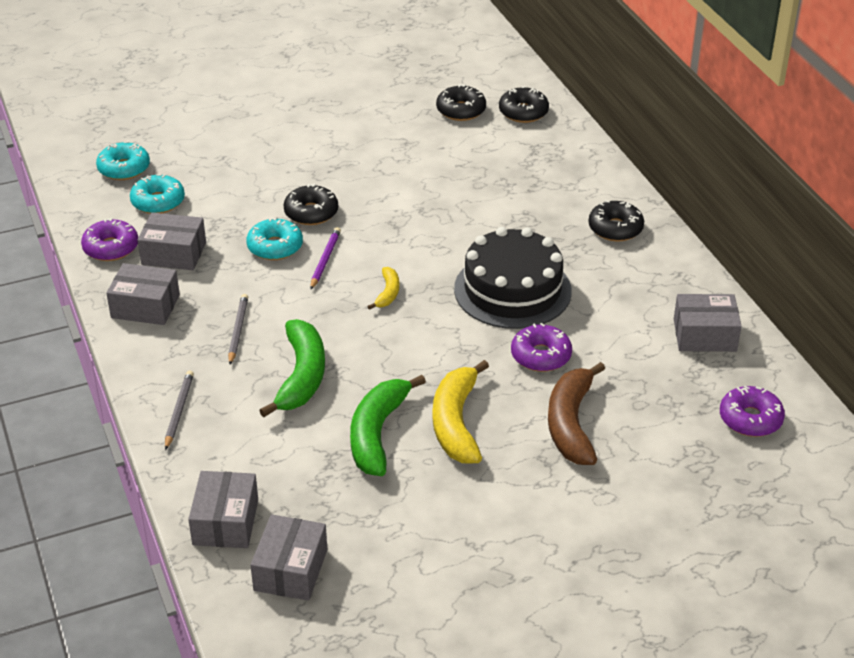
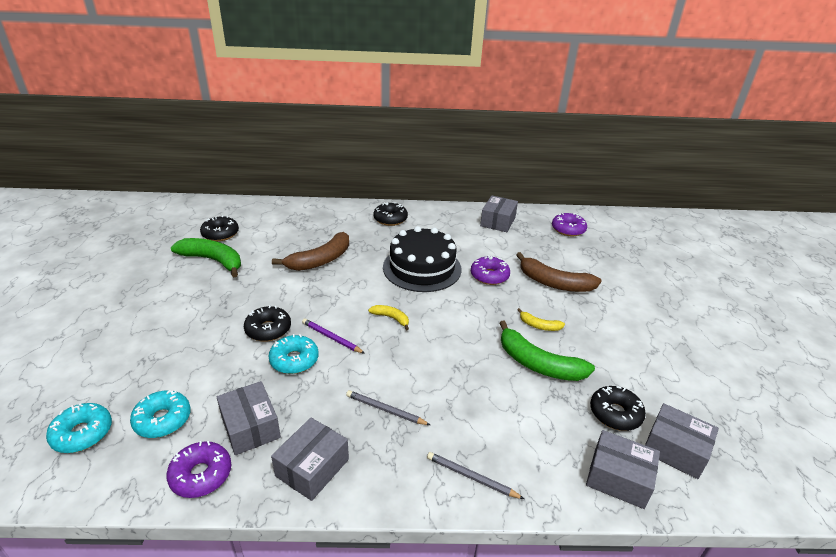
camera: 70 degrees left, 5 degrees down
grey box [137,213,206,270] -> grey box turned 60 degrees counterclockwise [217,381,281,455]
green banana [259,319,325,417] -> green banana moved to [171,238,241,277]
yellow banana [433,360,489,464] -> yellow banana [517,308,565,331], size x0.50
black donut [499,86,549,123] -> black donut moved to [590,386,646,431]
none -> brown banana [272,232,349,271]

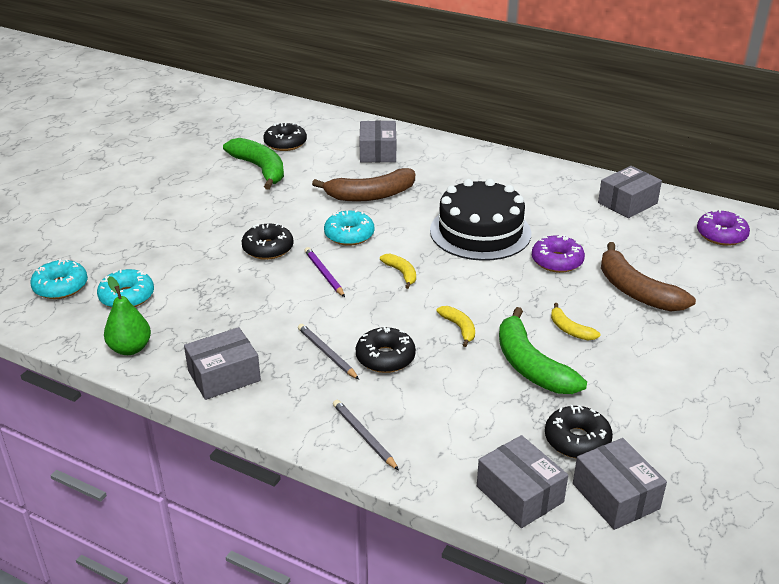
camera: 30 degrees right, 0 degrees up
purple donut [166,441,231,498] -> green pear [104,276,151,355]
grey box [217,381,281,455] -> grey box moved to [359,121,396,162]
turquoise donut [268,334,319,374] -> turquoise donut moved to [324,210,374,246]
black donut [373,202,408,226] -> black donut moved to [356,326,416,373]
none -> yellow banana [436,306,475,347]

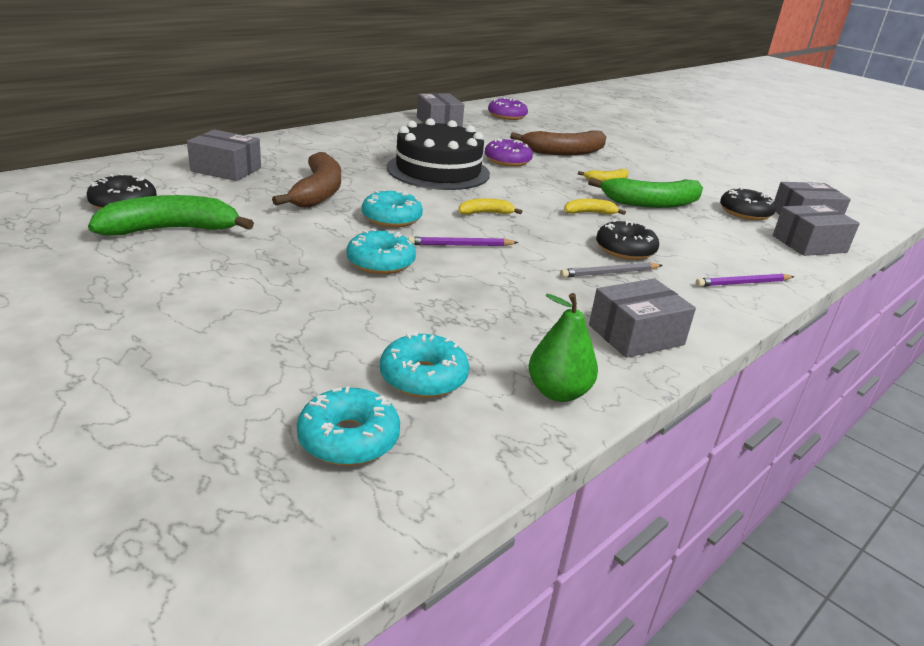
camera: 75 degrees left, 5 degrees down
grey box [184,327,261,400] -> grey box turned 75 degrees clockwise [589,279,696,358]
black donut [242,223,294,260] -> turquoise donut [346,229,416,274]
grey pencil [333,400,399,470] -> purple pencil [696,274,794,287]

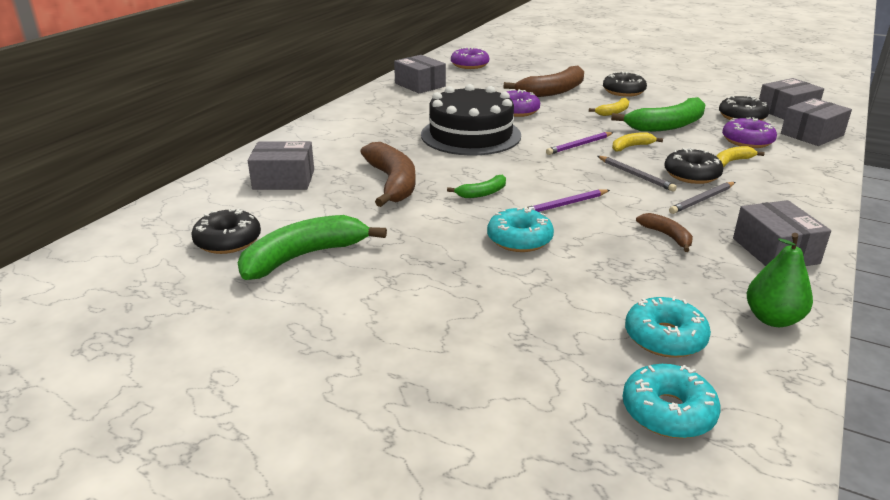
camera: 15 degrees left, 0 degrees up
turquoise donut [362,190,423,227] -> green banana [447,175,506,198]
yellow banana [458,198,522,215] -> yellow banana moved to [717,146,765,167]
grey box [589,279,696,358] -> grey box turned 60 degrees counterclockwise [733,200,831,266]
purple pencil [696,274,794,287] -> purple pencil moved to [546,132,614,155]
none -> grey pencil [598,156,677,191]
none -> black donut [603,71,647,97]
none -> brown banana [636,213,693,252]
none -> purple donut [722,117,777,148]

